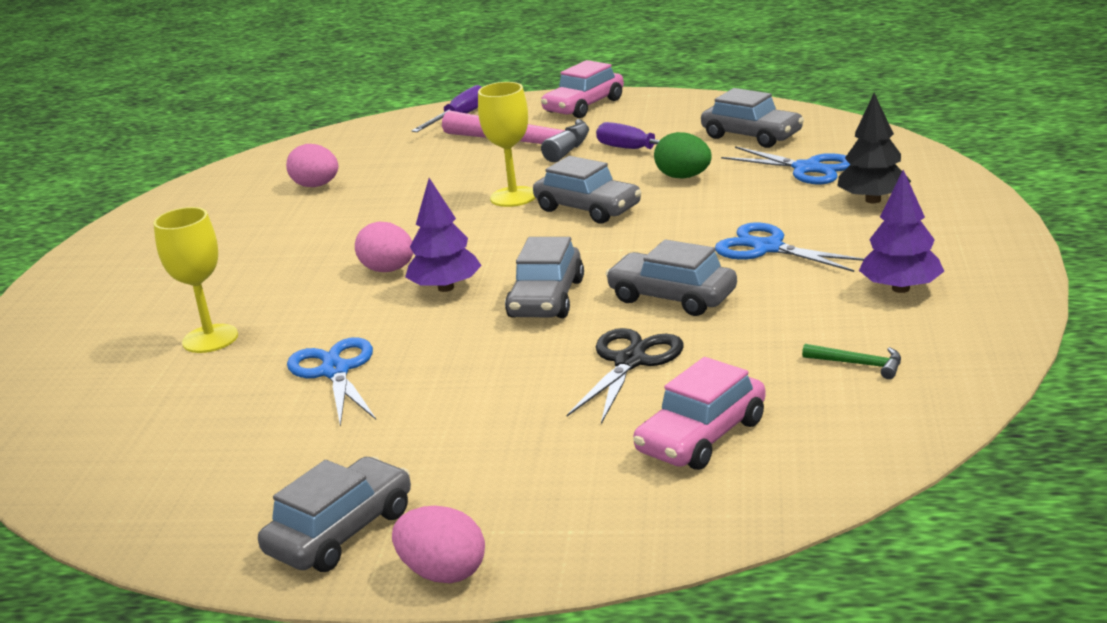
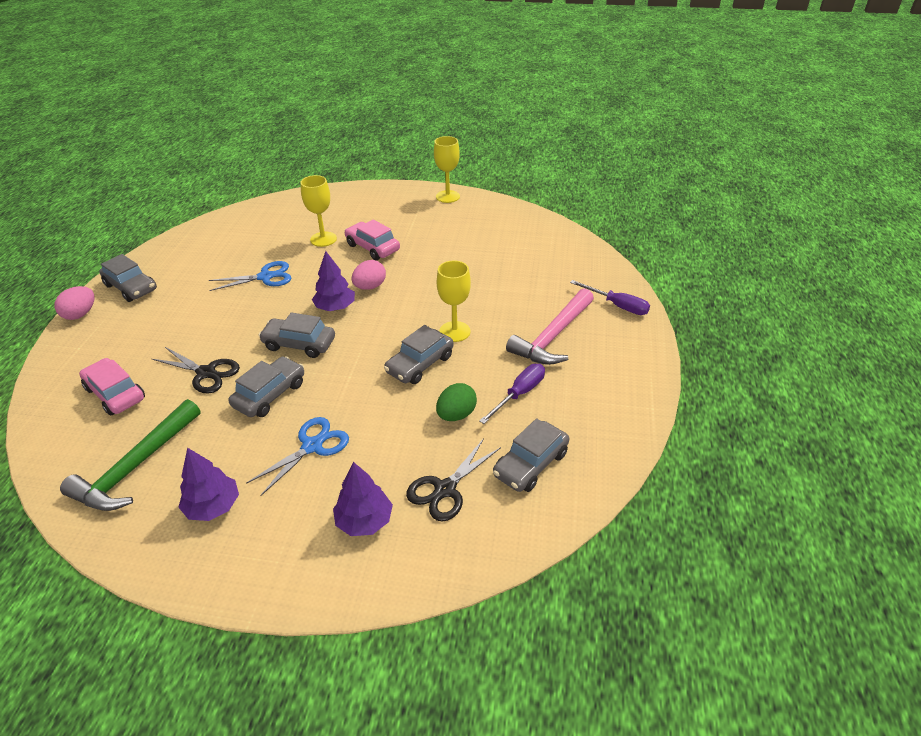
camera: 90 degrees right, 15 degrees up
pink egg [286,144,338,187] -> none
pink car [541,60,624,118] -> pink car moved to [345,220,400,260]
blue scissors [721,146,850,185] -> black scissors [406,438,501,521]
green hammer [802,344,901,379] -> green hammer [60,399,201,511], size x2.42
black tree [837,93,911,203] -> purple tree [333,462,393,536]
none -> yellow goblet [434,136,460,203]

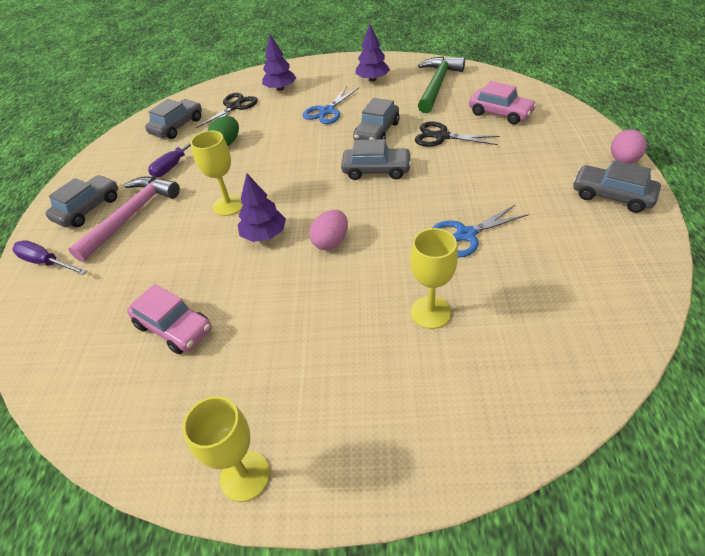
camera: 175 degrees right, 5 degrees up
purple tree [312,251,355,311] -> purple tree moved to [238,174,286,242]
pink car [345,220,400,260] -> pink car moved to [127,284,212,354]
grey car [384,325,454,384] -> grey car moved to [45,175,118,227]

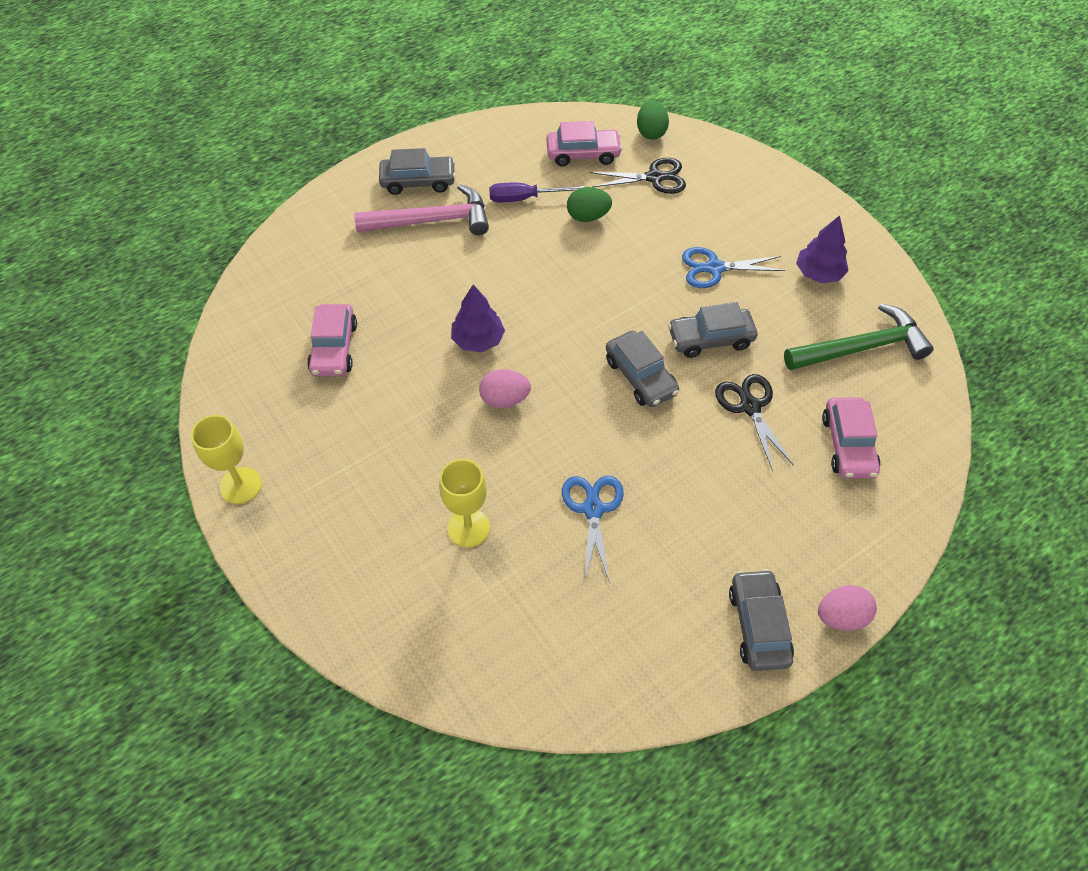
camera: 50 degrees right, 10 degrees up
purple screwdriver [12,240,87,275] -> none
grey car [145,99,202,139] -> pink car [547,121,623,166]
yellow goblet [190,131,243,216] -> none
purple tree [262,34,296,91] -> none
blue scissors [432,204,529,258] -> blue scissors turned 60 degrees clockwise [562,476,624,583]
none -> green egg [637,100,669,140]

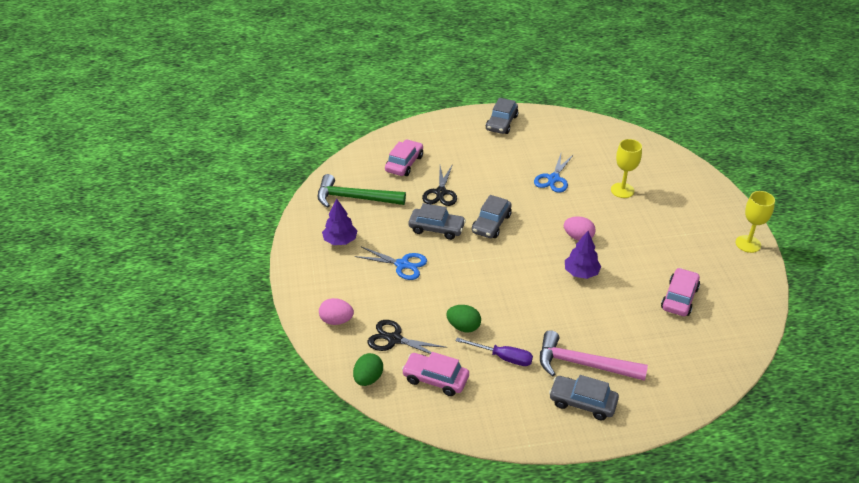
camera: 155 degrees left, 15 degrees down
grey car [606,331,679,407] -> grey car turned 150 degrees counterclockwise [472,195,512,238]
pink egg [818,585,877,631] -> pink egg moved to [319,298,354,325]

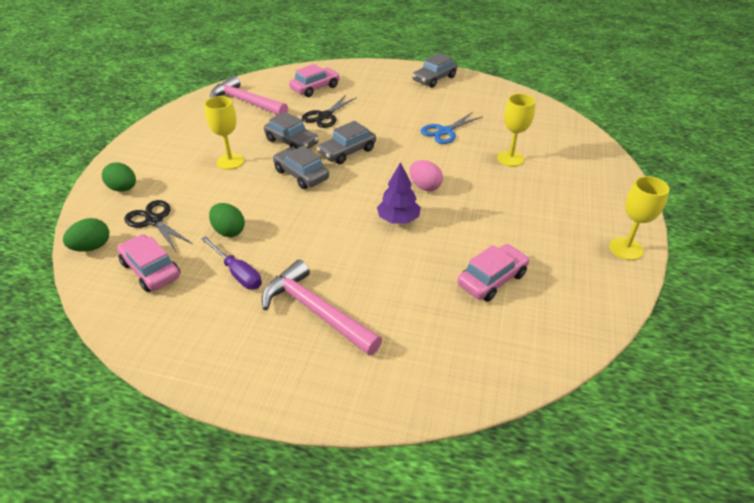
camera: 25 degrees right, 0 degrees up
green hammer [318,174,406,208] -> pink hammer [210,76,288,115]
pink egg [319,298,354,325] -> green egg [102,162,136,192]
purple tree [322,199,358,245] -> none
blue scissors [355,247,427,280] -> yellow goblet [204,96,244,170]
grey car [549,375,619,420] -> grey car moved to [273,146,329,189]

